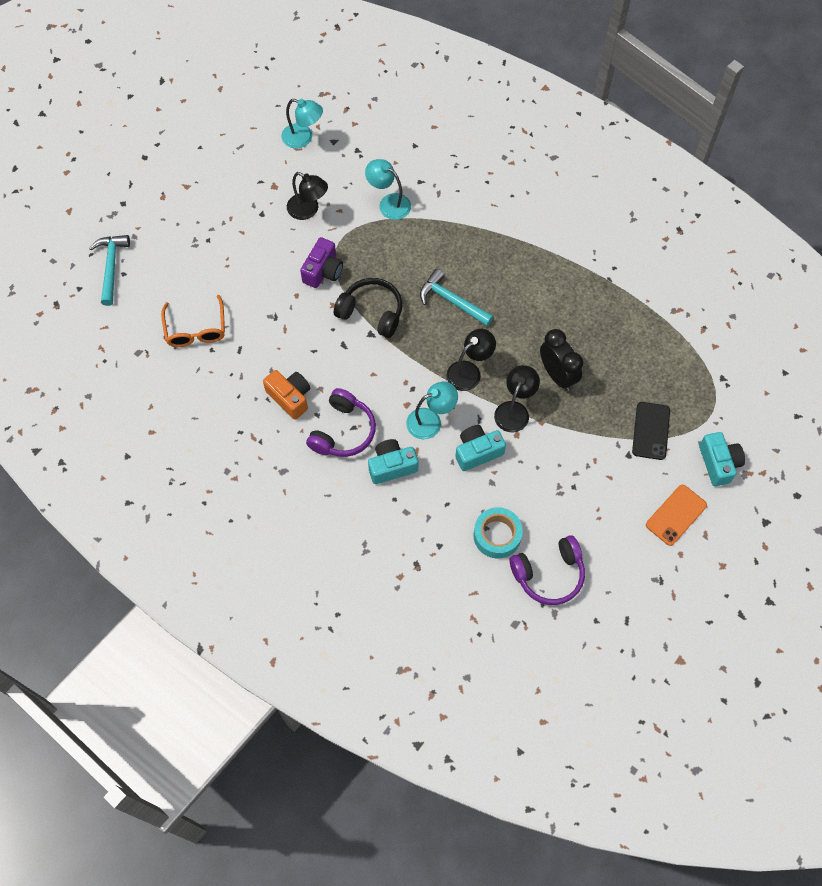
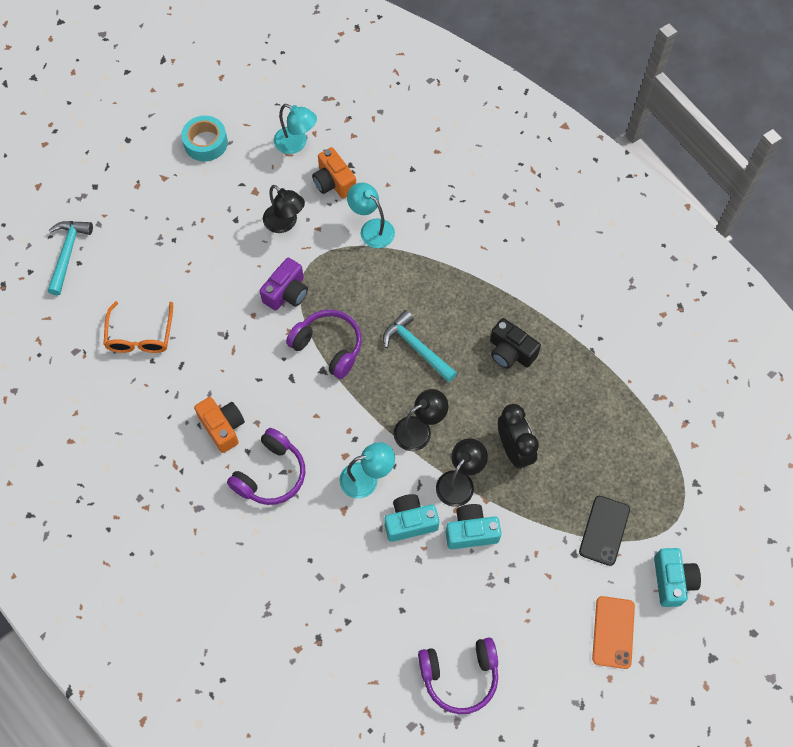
camera: 10 degrees right, 0 degrees up
black headphones [334,278,402,338] -> purple headphones [286,310,362,379]
turquoise camera [368,439,418,484] -> turquoise camera moved to [446,504,501,549]
turquoise tape [473,507,523,559] -> turquoise tape moved to [181,115,228,161]
orange phone [646,485,707,546] -> orange phone turned 45 degrees counterclockwise [592,596,635,669]
none -> orange camera [312,147,356,199]
none -> black camera [490,318,541,369]

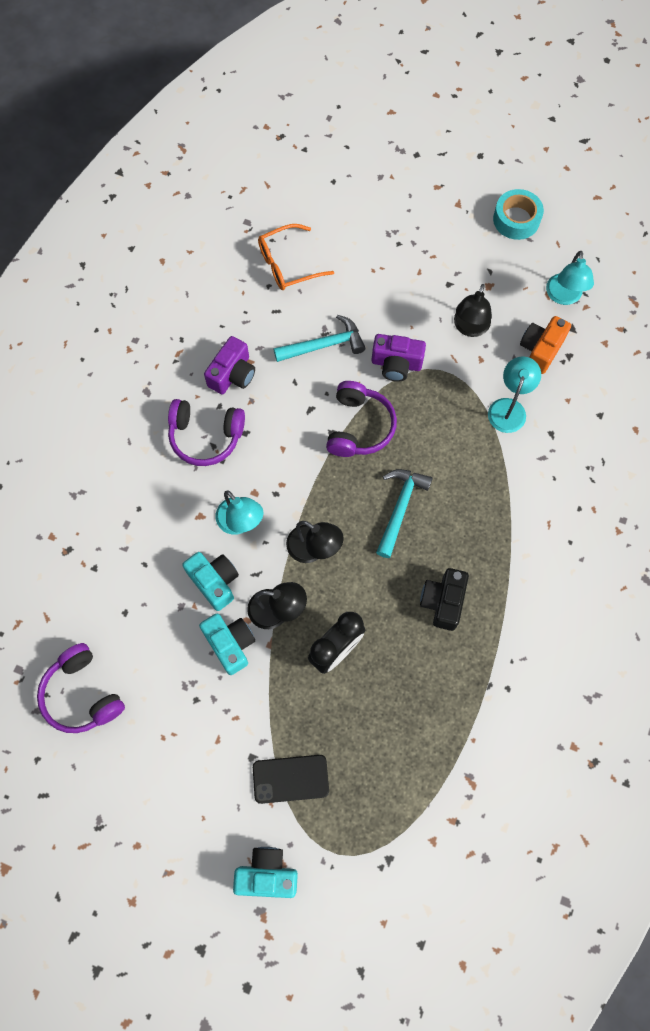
camera: 65 degrees right, 5 degrees up
turquoise hammer [48,221,93,295] -> turquoise hammer moved to [274,315,365,362]
orange camera [194,397,245,453] -> purple camera [204,336,255,394]
orange phone [592,596,635,669] -> none
turquoise camera [654,548,701,607] -> turquoise camera turned 150 degrees counterclockwise [233,847,298,898]

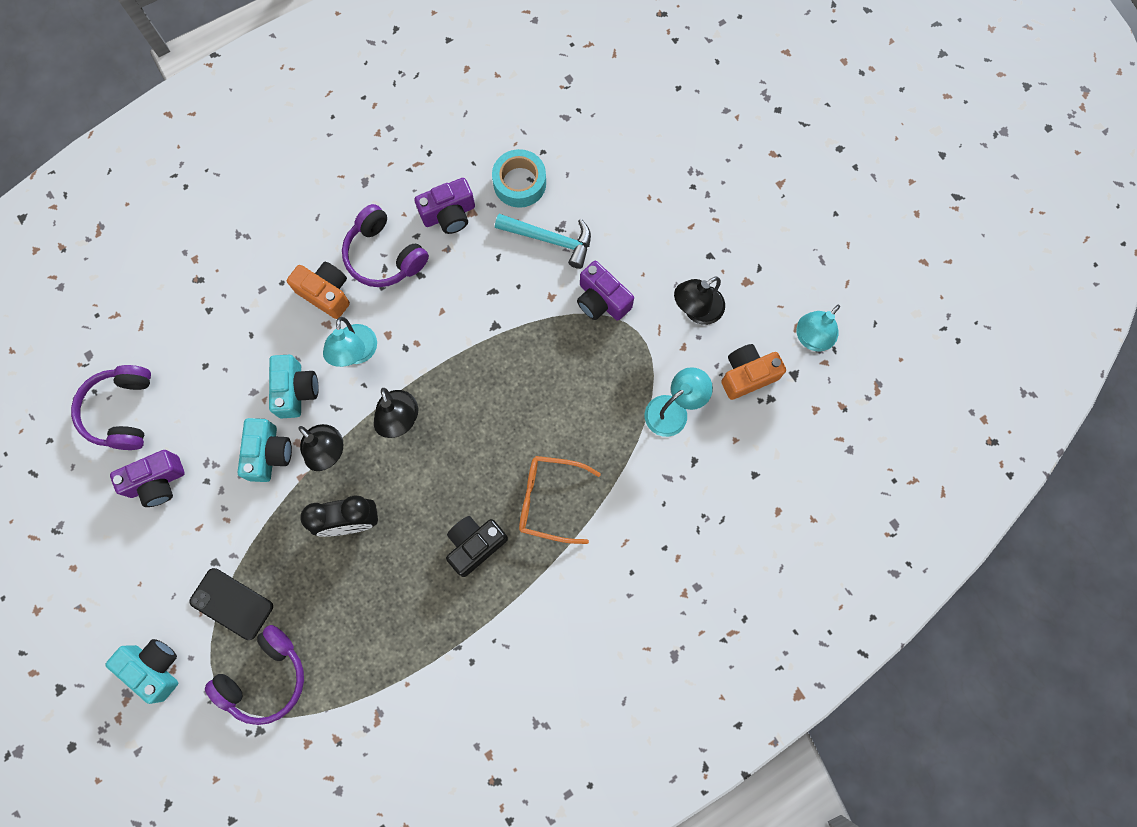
camera: 35 degrees right, 5 degrees up
orange glasses [258,224,334,290] -> orange glasses moved to [519,456,601,544]
purple headphones [326,381,397,457] -> purple headphones moved to [205,625,304,725]
turquoise hammer [376,469,433,558] -> none
turquoise tape [493,189,544,240] -> turquoise tape moved to [492,149,546,208]
none -> purple camera [110,450,185,507]
none -> orange camera [287,262,350,319]

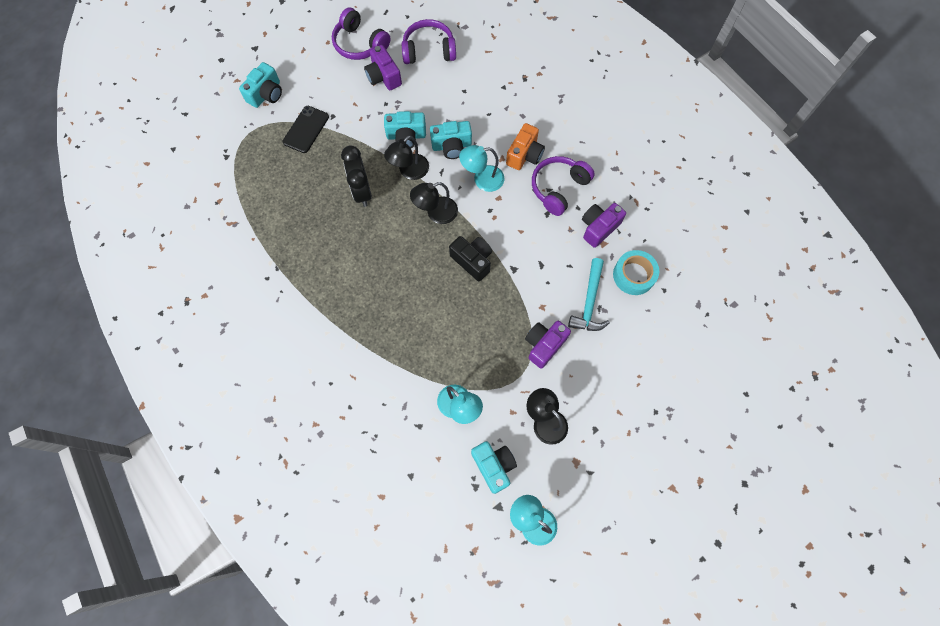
camera: 85 degrees right, 5 degrees down
purple headphones [205,625,304,725] -> purple headphones moved to [332,7,391,60]
purple camera [414,178,475,234] -> purple camera turned 75 degrees clockwise [582,203,626,248]
black camera [446,516,508,577] -> black camera moved to [449,236,492,281]
orange glasses [519,456,601,544] -> none
orange camera [721,344,786,400] -> turquoise camera [471,441,517,494]

